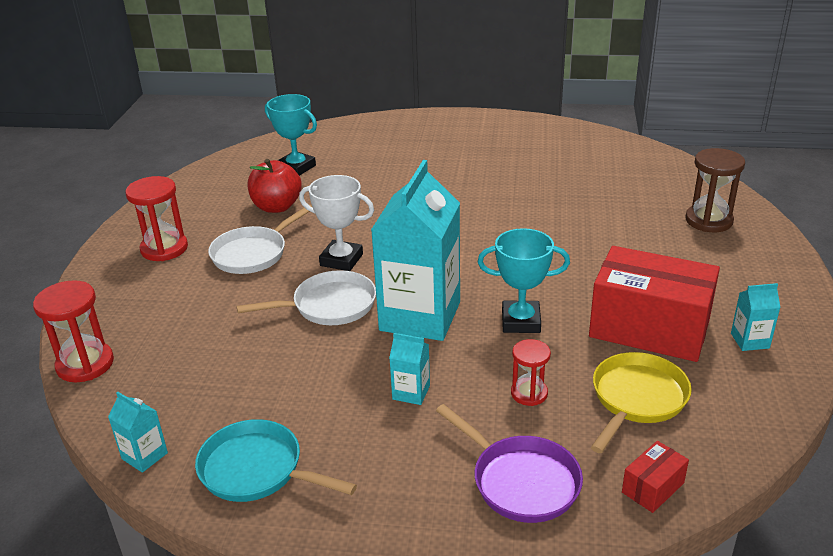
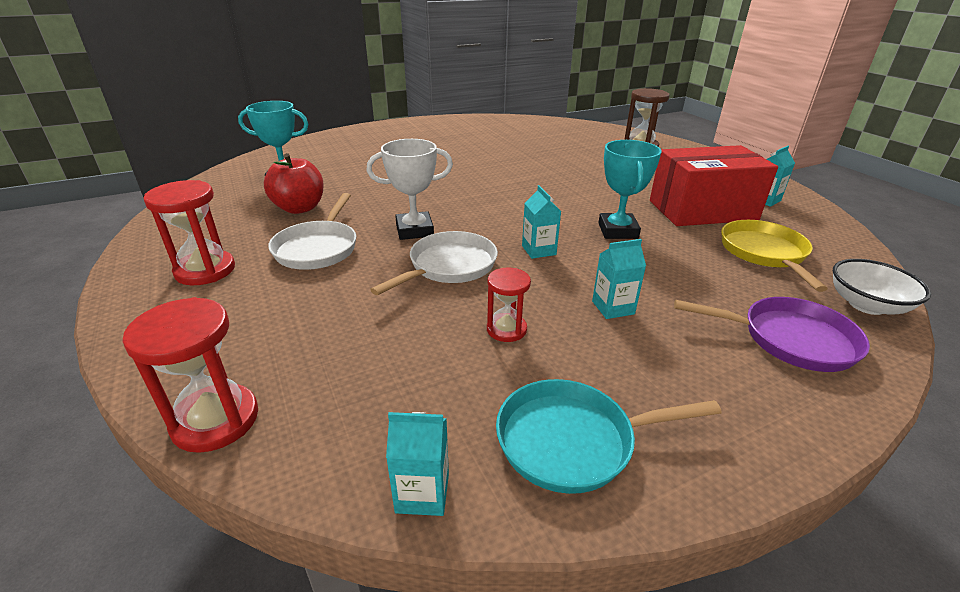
camera: 35 degrees left, 0 degrees up
turquoise carton [371,160,460,341] -> turquoise carton [522,185,561,259], size x0.41
turquoise trophy [478,228,570,333] -> turquoise trophy turned 60 degrees counterclockwise [598,140,662,239]
red hourglass [511,339,551,406] -> red hourglass moved to [487,268,531,342]
red box [622,441,689,513] -> white bowl [833,259,931,315]

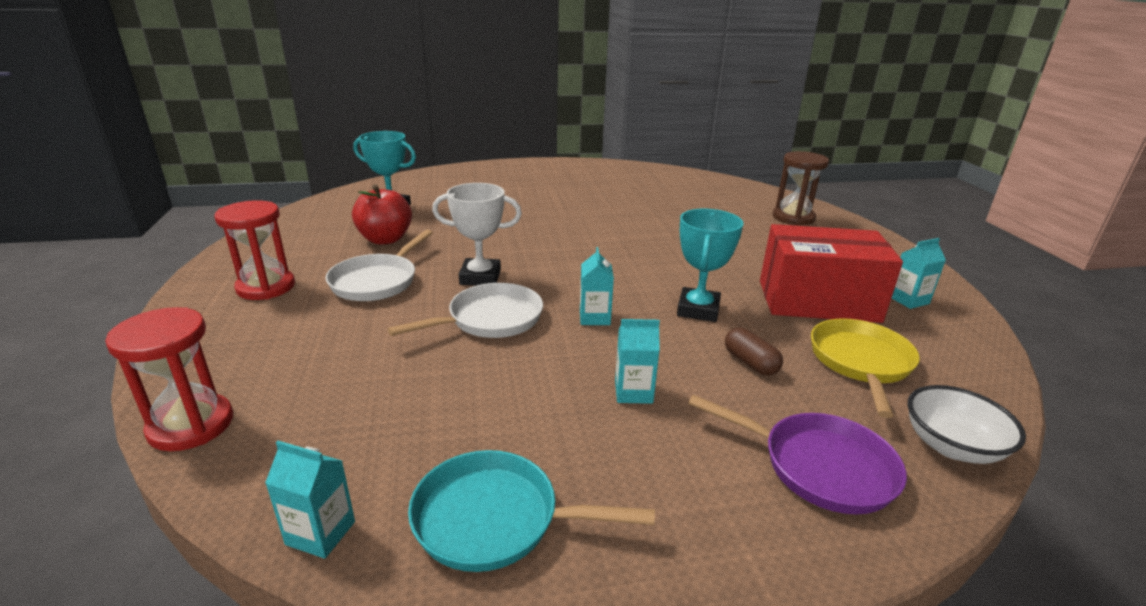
camera: 15 degrees right, 5 degrees down
red hourglass [487,268,531,342] -> none
none -> brown capsule [725,328,783,376]

